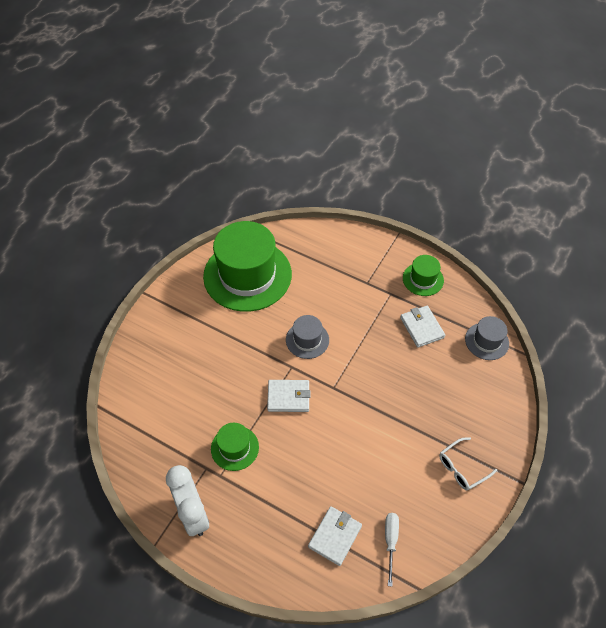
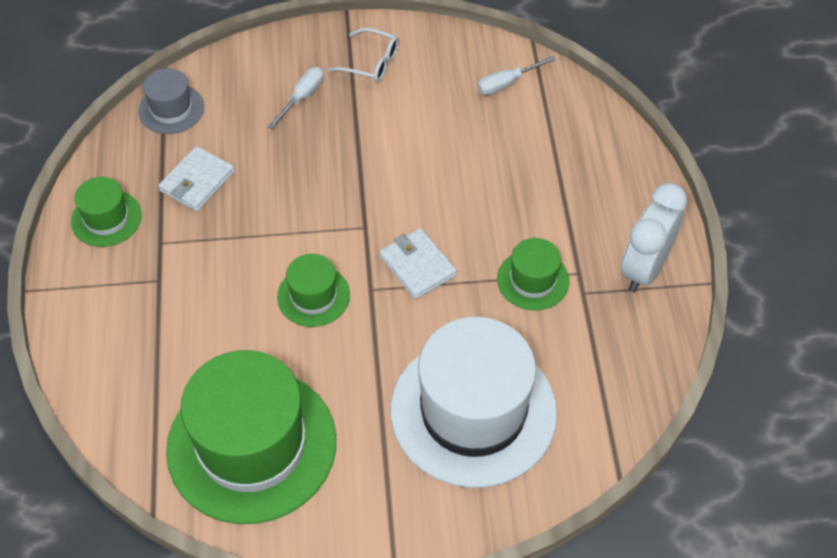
camera: 125 degrees left, 0 degrees up
grey hat [286,315,329,359] -> green hat [277,254,350,327]
white wallet [308,506,362,566] -> none
none -> white screwdriver [268,67,324,129]
none -> white hat [390,317,557,488]

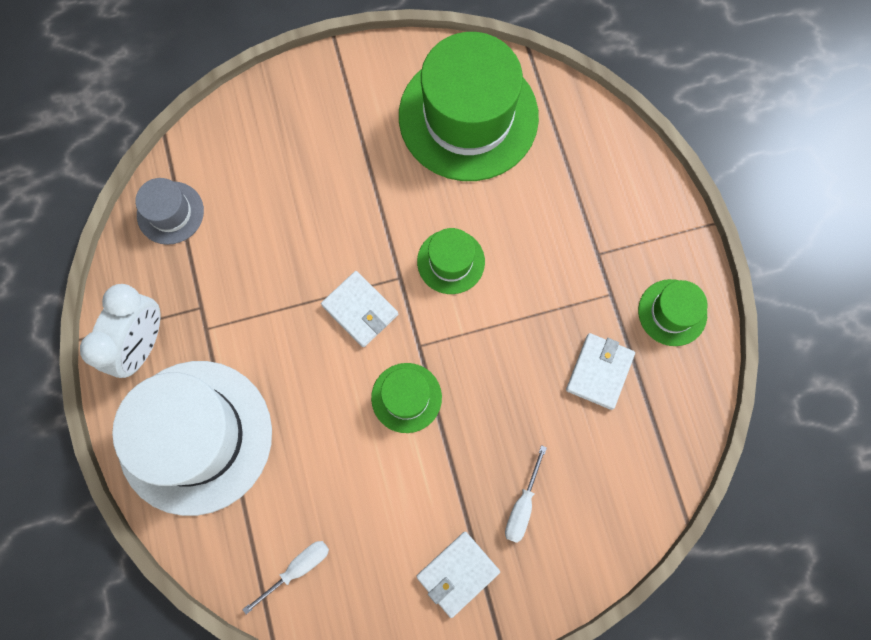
camera: 170 degrees right, 20 degrees up
grey hat [138,68,204,134] -> grey hat moved to [135,178,204,245]
white glasses [328,28,399,82] -> white wallet [416,532,500,618]
white hat [390,317,557,488] -> white hat moved to [112,361,272,516]
green hat [497,238,569,310] -> green hat moved to [371,363,442,433]

